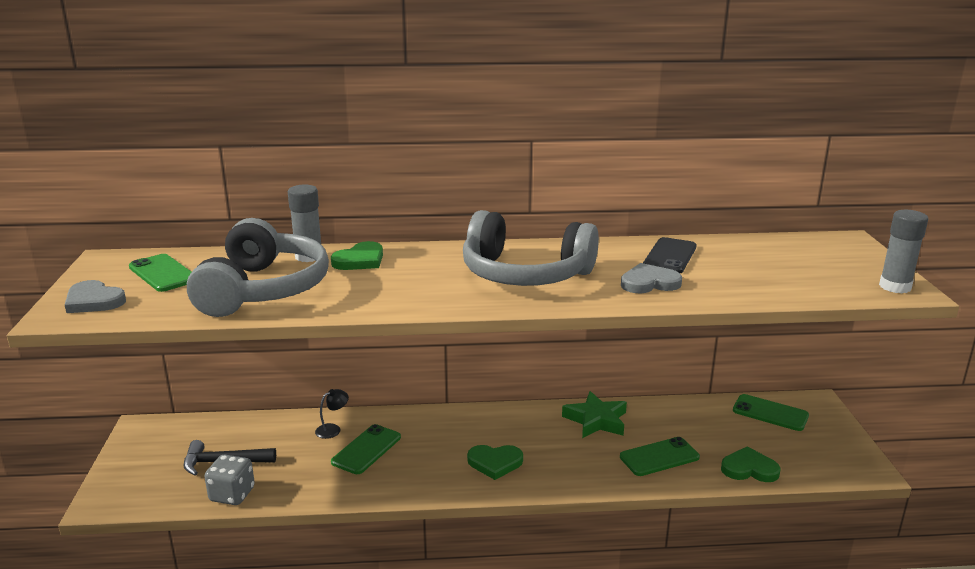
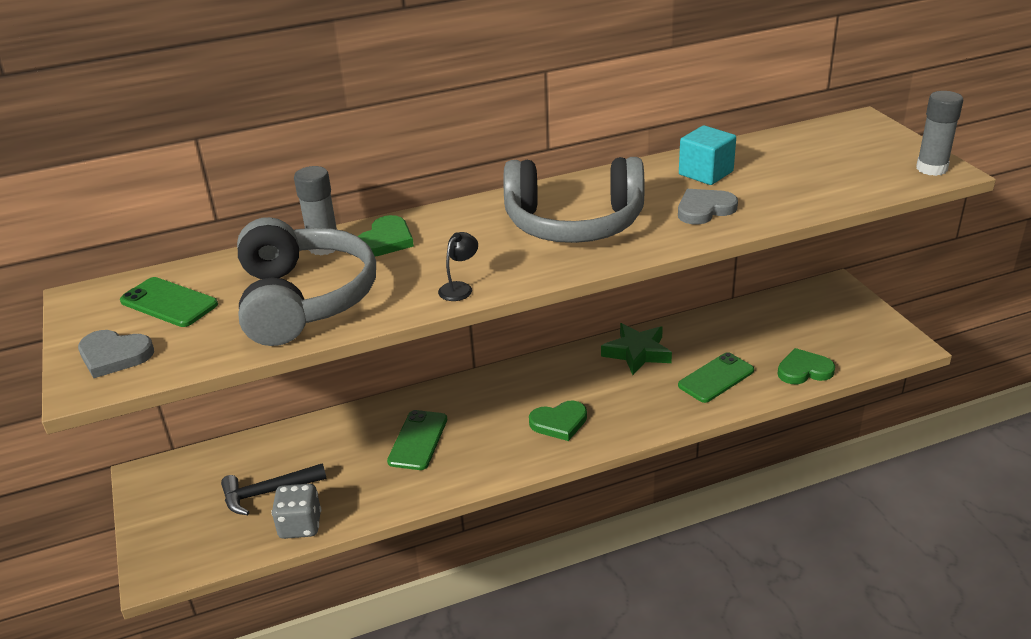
camera: 15 degrees left, 10 degrees up
black lamp [315,389,349,439] -> black lamp moved to [438,232,478,301]
black phone [643,237,697,273] -> turquoise cube [679,125,736,185]
green phone [733,394,809,431] -> none

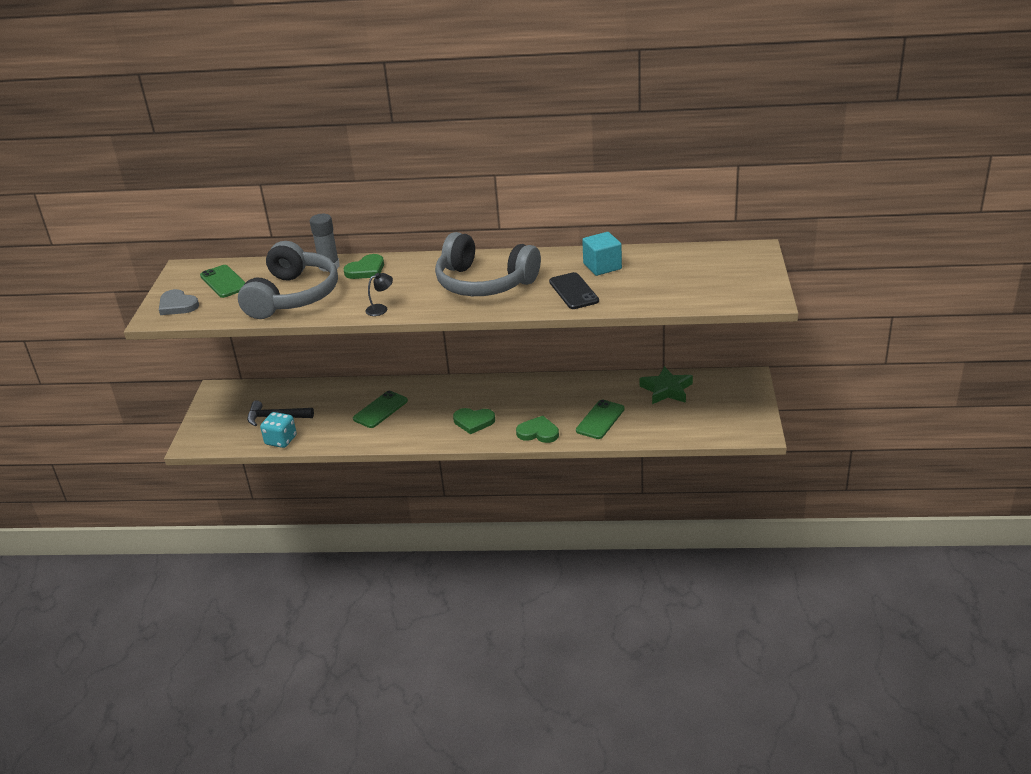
camera: 25 degrees right, 0 degrees up
grey dice [271,483,321,539] -> turquoise dice [260,412,297,448]
green star [601,323,672,375] -> green star moved to [640,366,693,404]
grey heart [678,189,738,225] -> black phone [549,272,599,309]
green phone [678,352,754,403] -> green phone turned 45 degrees counterclockwise [576,400,625,439]
green heart [777,348,835,384] -> green heart moved to [516,416,559,443]
grey glue stick [916,91,963,176] -> none

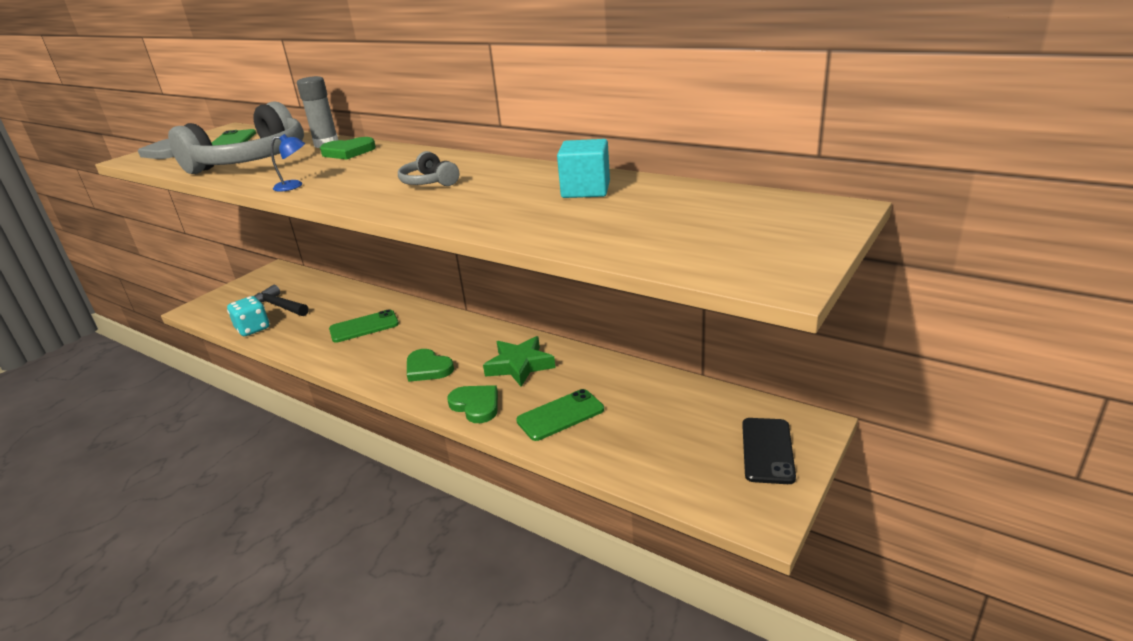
camera: 30 degrees right, 5 degrees down
black lamp [365,273,393,316] -> blue lamp [271,134,305,192]
grey headphones [435,232,541,296] -> grey headphones [398,151,459,186], size x0.44
black phone [549,272,599,309] -> black phone moved to [742,418,796,484]
green star [640,366,693,404] -> green star moved to [483,336,556,387]

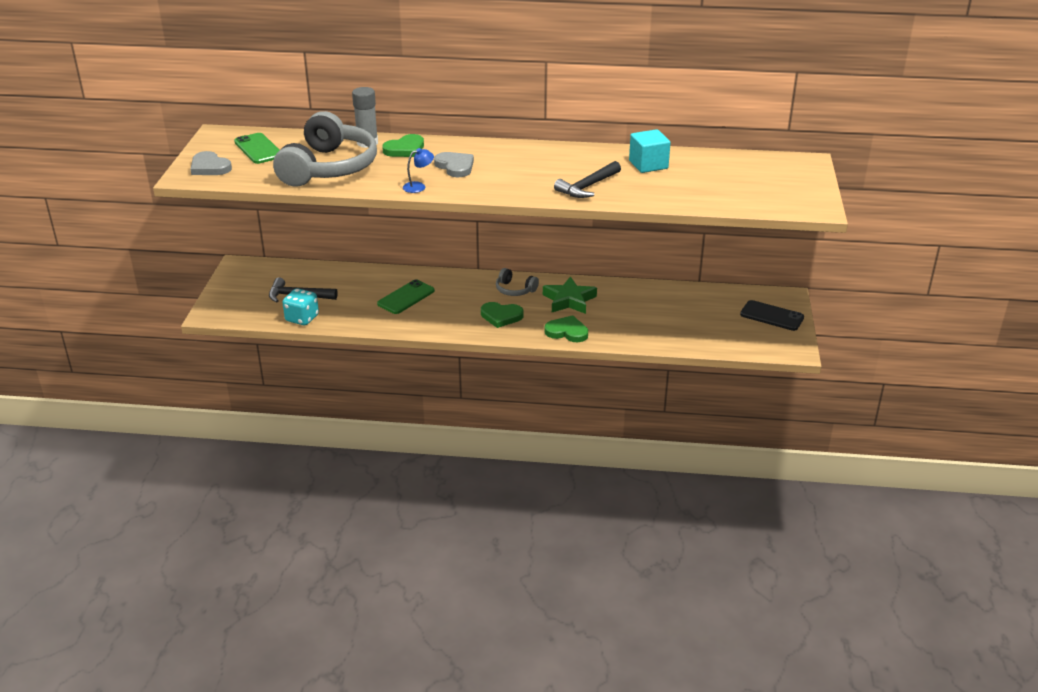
camera: 30 degrees left, 5 degrees up
grey headphones [398,151,459,186] -> grey headphones moved to [496,268,539,296]
green phone [516,389,604,441] -> none
black phone [742,418,796,484] -> black phone turned 45 degrees counterclockwise [740,300,804,331]
none -> grey heart [434,152,474,177]
none -> black hammer [554,161,621,198]

